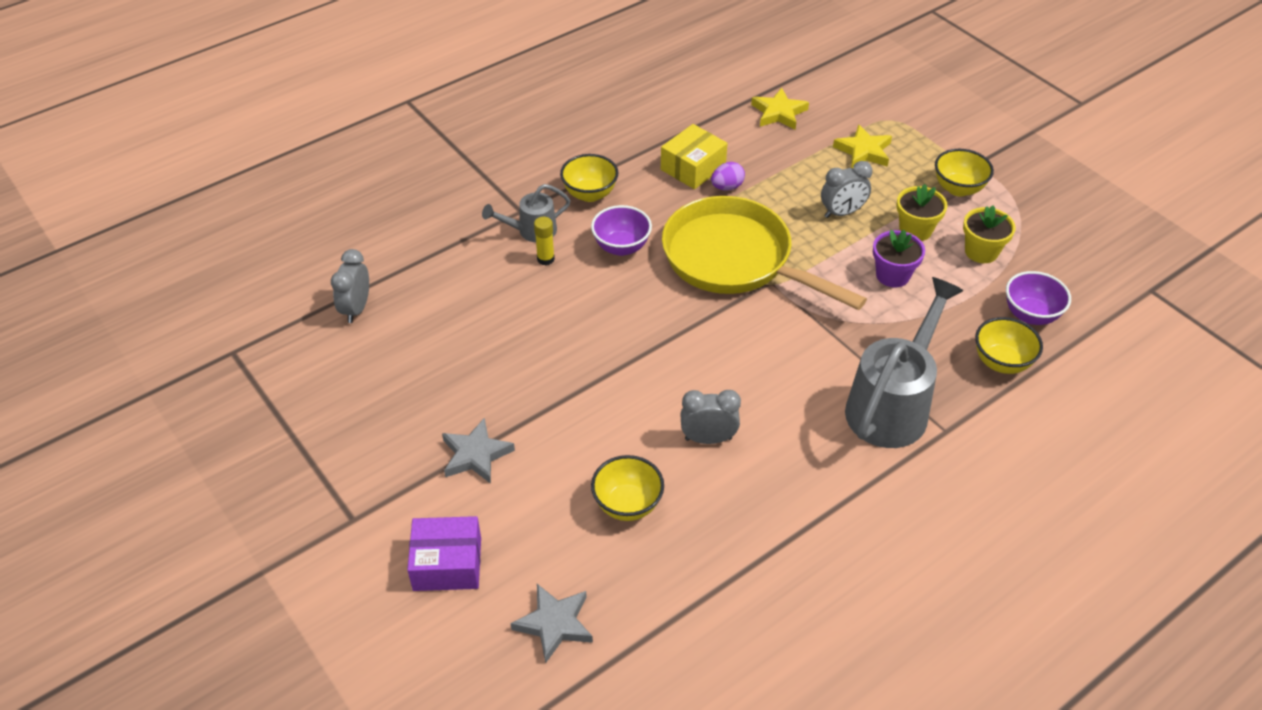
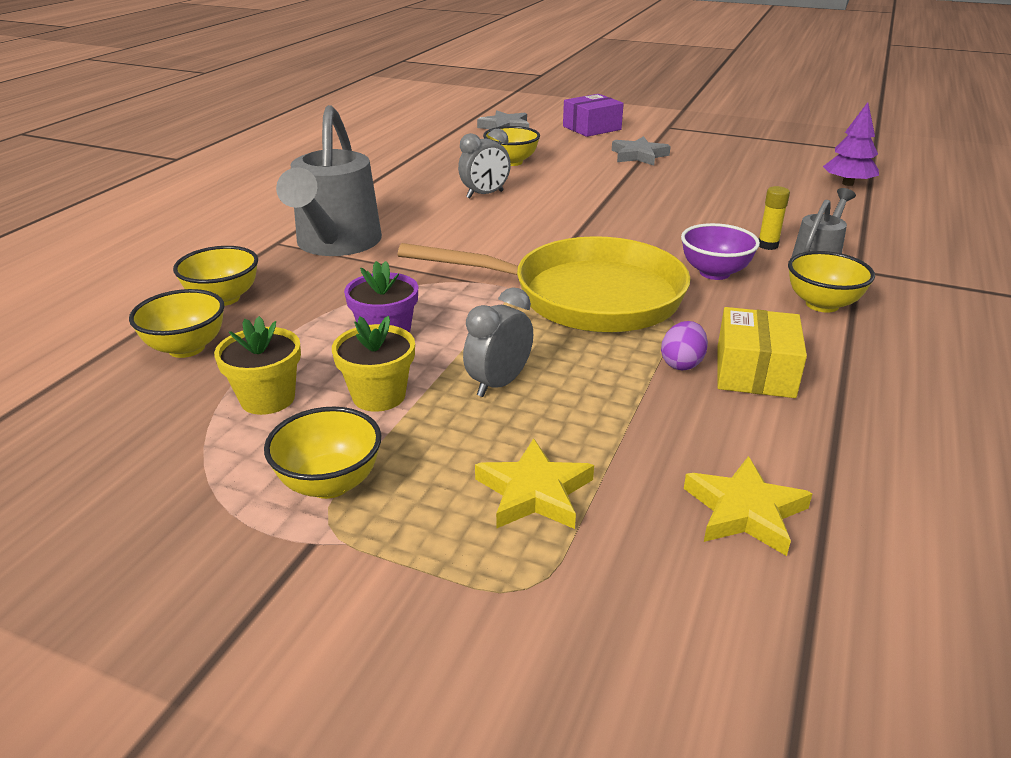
camera: 150 degrees right, 15 degrees down
grey clock [331,249,369,323] -> purple tree [823,102,879,186]
purple bowl [1006,271,1071,325] -> yellow bowl [129,289,224,358]

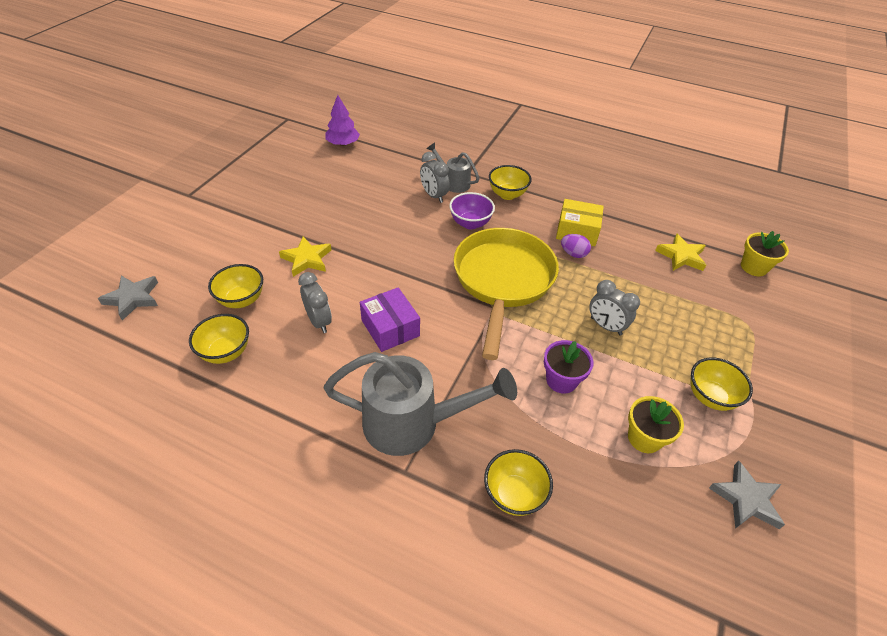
camera: 90 degrees left, 15 degrees up
yellow bowl [129,289,224,358] -> yellow bowl moved to [189,314,249,364]
yellow flower pot [332,316,415,412] -> yellow flower pot moved to [741,231,789,276]
yellow star [475,438,594,529] -> yellow star moved to [279,236,332,277]
purple box [563,94,624,137] -> purple box moved to [360,287,420,352]
grey star [612,136,671,166] -> grey star moved to [709,461,785,529]
yellow glue stick [759,186,790,250] -> grey clock [420,152,450,203]

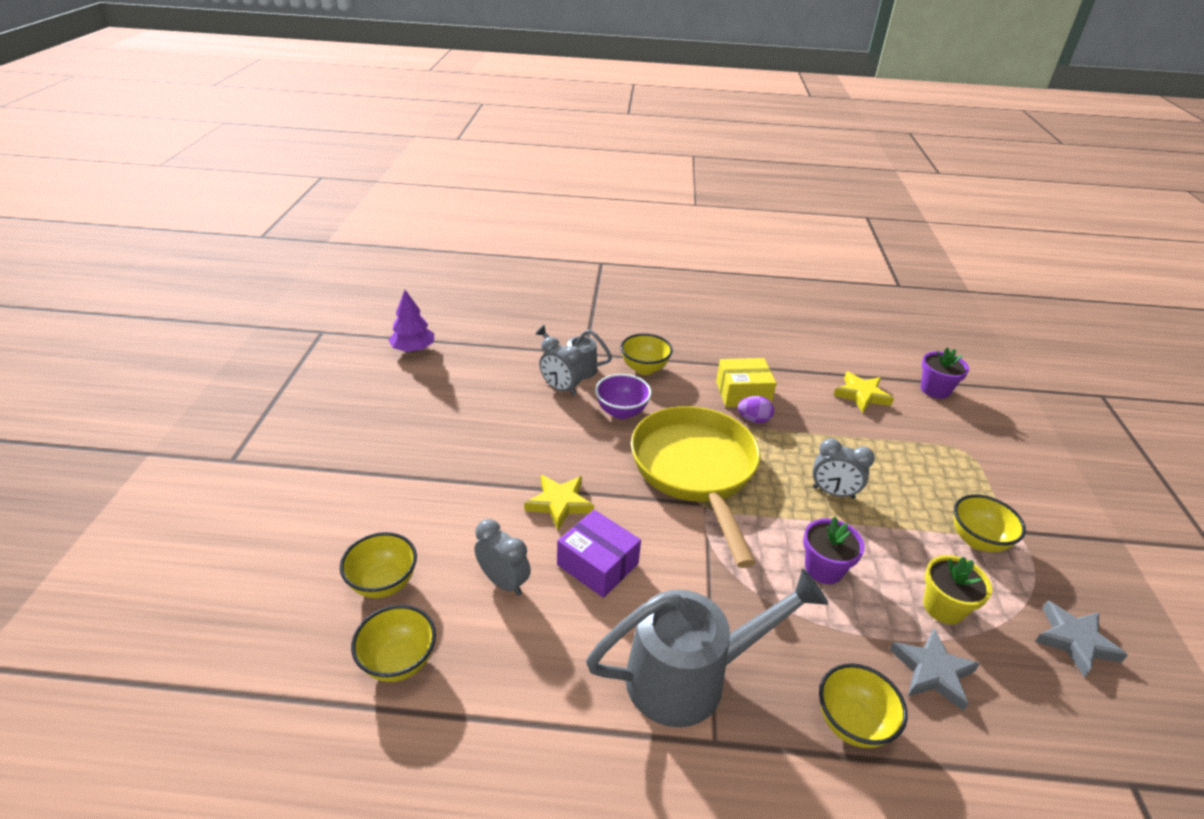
camera: 20 degrees left, 10 degrees down
grey star [98,276,158,321] -> grey star moved to [889,629,980,711]
yellow star [279,236,332,277] -> yellow star moved to [524,475,594,530]
yellow flower pot [741,231,789,276] -> purple flower pot [921,347,969,399]

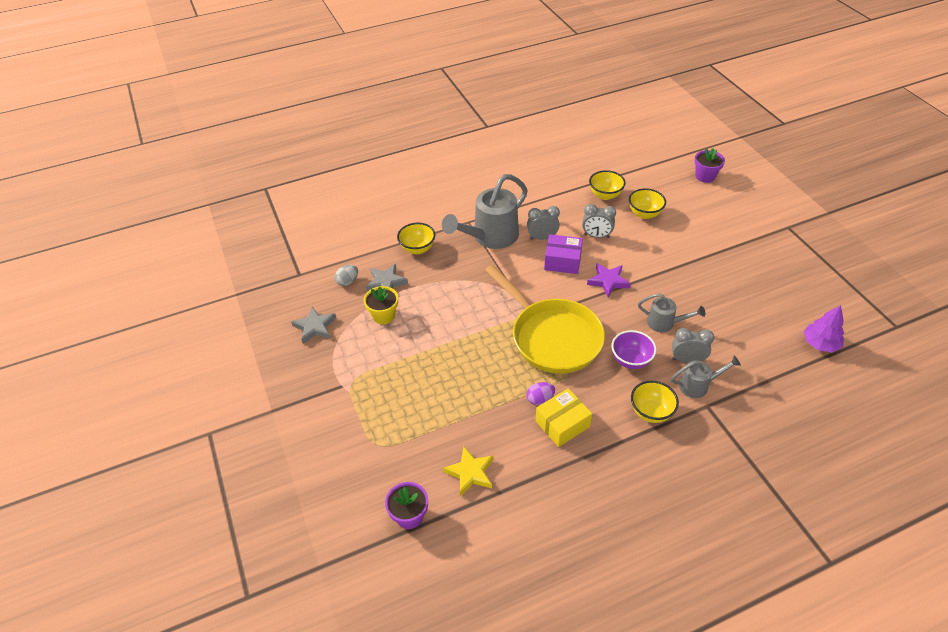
camera: 155 degrees right, 10 degrees up
yellow star [524,475,594,530] -> purple star [587,263,631,297]
purple flower pot [803,517,865,584] -> purple flower pot moved to [694,148,725,183]
grey clock [812,438,875,499] -> grey clock moved to [527,206,560,240]
yellow bowl [954,494,1026,552] -> none
none -> grey egg [335,265,358,286]
none -> grey watering can [638,293,705,332]

